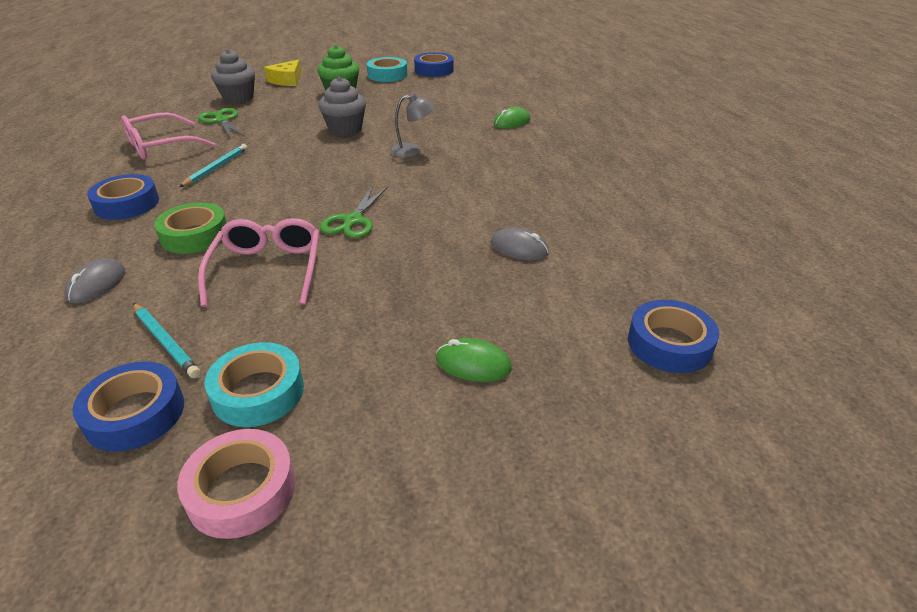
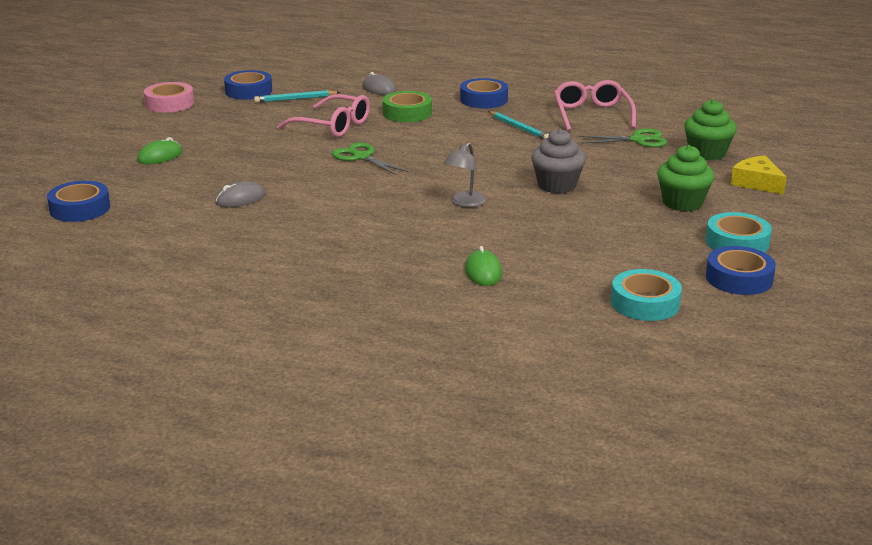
camera: 120 degrees right, 10 degrees down
turquoise tape [204,342,304,427] -> turquoise tape moved to [611,269,682,321]
grey cupcake [211,49,255,103] -> green cupcake [684,99,737,161]

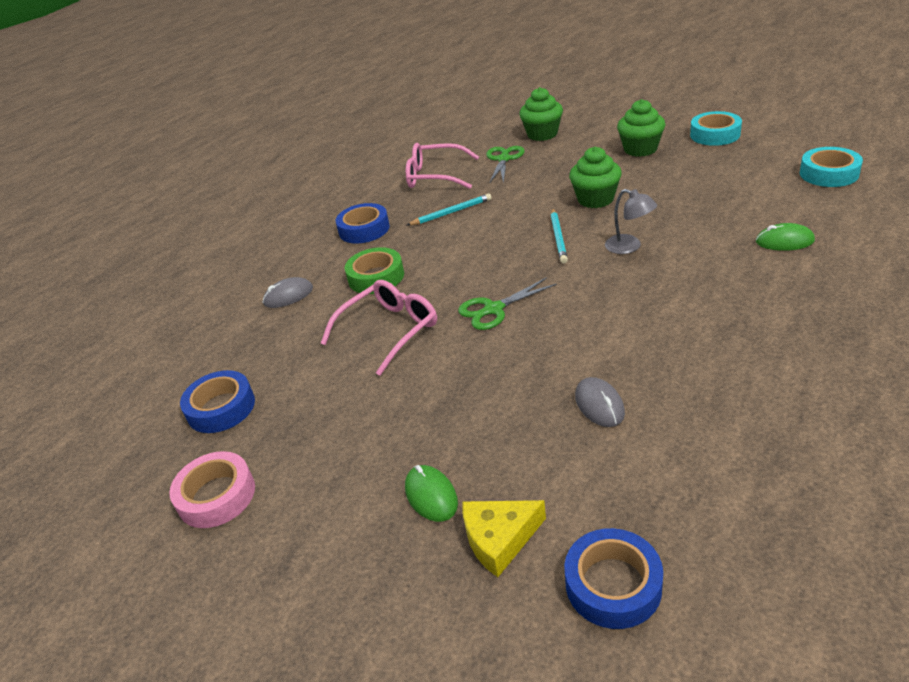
camera: 70 degrees left, 10 degrees up
turquoise pencil [254,90,340,103] -> turquoise pencil moved to [551,208,568,264]
grey cupcake [531,129,586,193] -> green cupcake [569,147,622,208]
blue tape [706,246,776,295] -> none
yellow cheese [731,156,787,194] -> yellow cheese moved to [462,500,546,577]

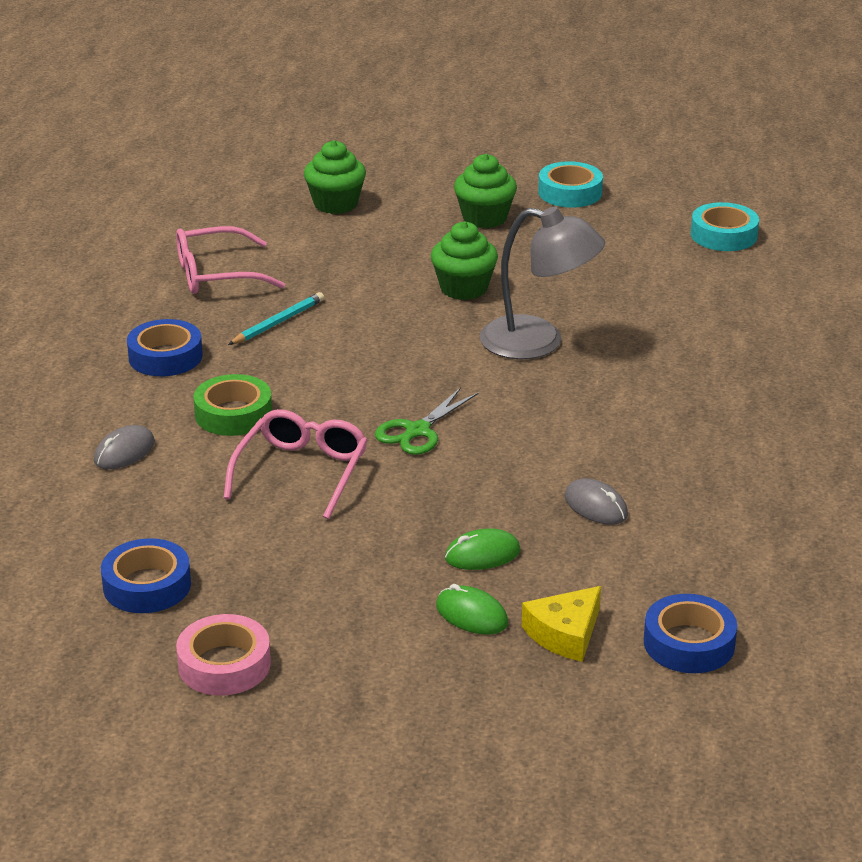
camera: 30 degrees left, 5 degrees down
green scissors [486,146,525,184] -> none
turquoise pencil [551,208,568,264] -> none
grey lamp [605,189,657,254] -> grey lamp [480,207,605,360], size x1.87
green mouse [756,223,815,251] -> green mouse moved to [445,528,521,570]

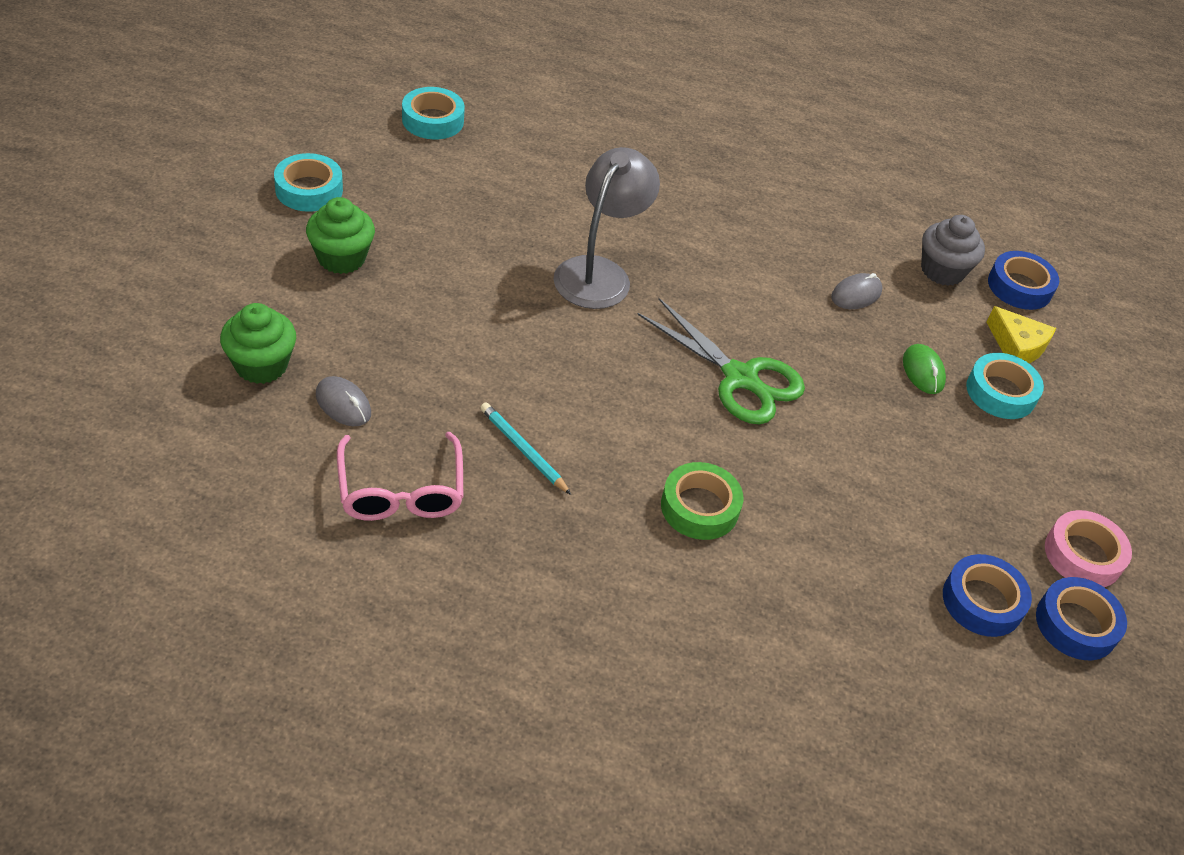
camera: 90 degrees left, 15 degrees up
grey mouse [94,425,155,469] -> grey mouse moved to [316,376,371,426]
blue tape [127,319,203,376] -> blue tape moved to [1036,577,1127,660]
pink glasses [224,409,368,519] -> none
green scissors [375,387,478,455] -> green scissors [637,298,805,424], size x1.56
green cupcake [431,221,498,300] -> none
green mouse [436,584,508,634] -> turquoise tape [966,353,1044,419]
none -> grey cupcake [921,215,985,286]

